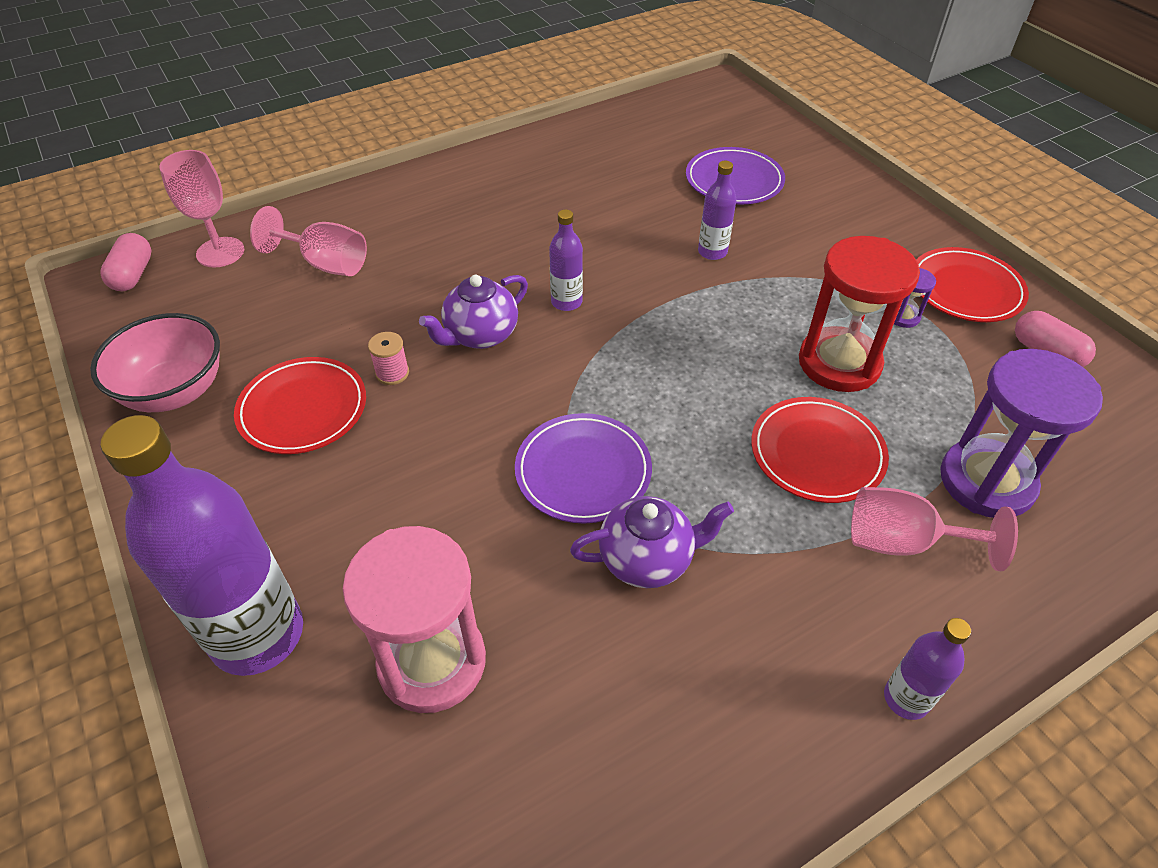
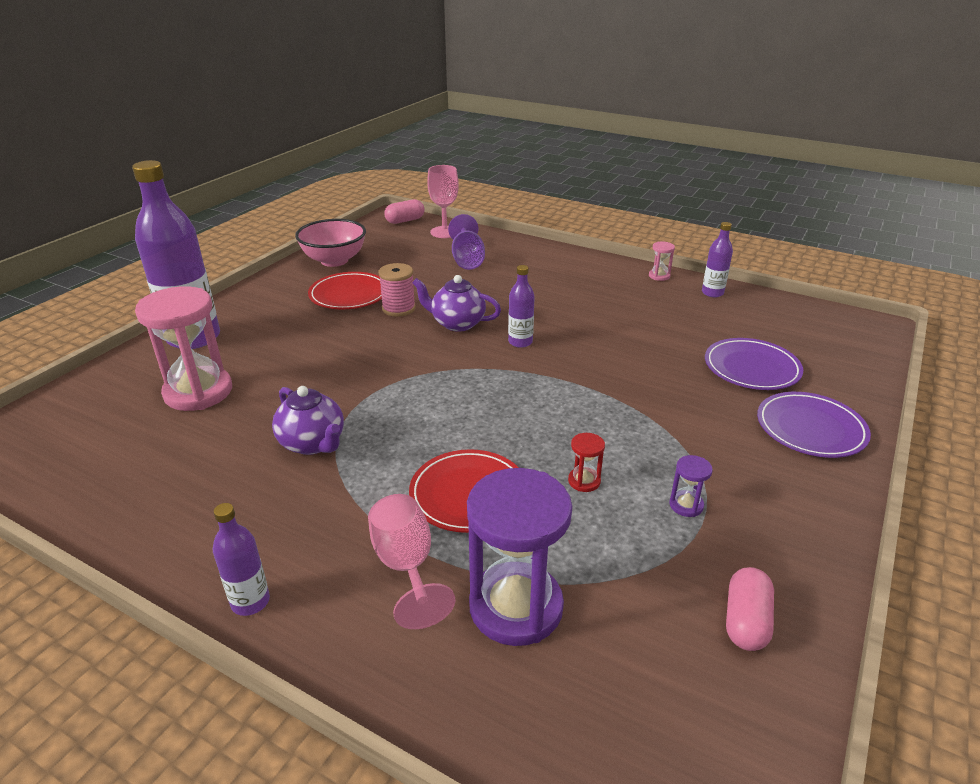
camera: 60 degrees right, 15 degrees down
pink goblet [250,206,367,276] -> purple goblet [448,214,485,270]
pink spool [368,332,409,385] -> pink spool [378,263,416,317], size x1.51
purple plate [515,413,652,524] -> purple plate moved to [757,392,871,458]
purple bottle [698,161,737,260] -> purple bottle moved to [702,222,733,297]
red hourglass [799,236,920,392] -> red hourglass [568,433,605,492], size x0.42
red plate [916,247,1029,322] -> none
none -> pink hourglass [649,242,675,281]

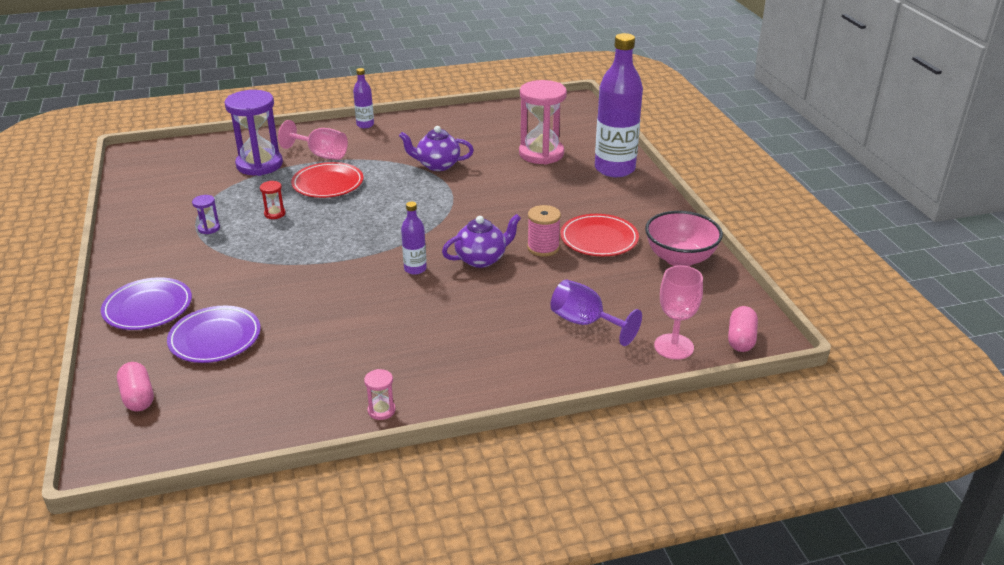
camera: 135 degrees right, 0 degrees up
purple bottle [702,222,733,297] -> none
pink capsule [726,567,774,651] -> pink capsule moved to [117,362,154,412]

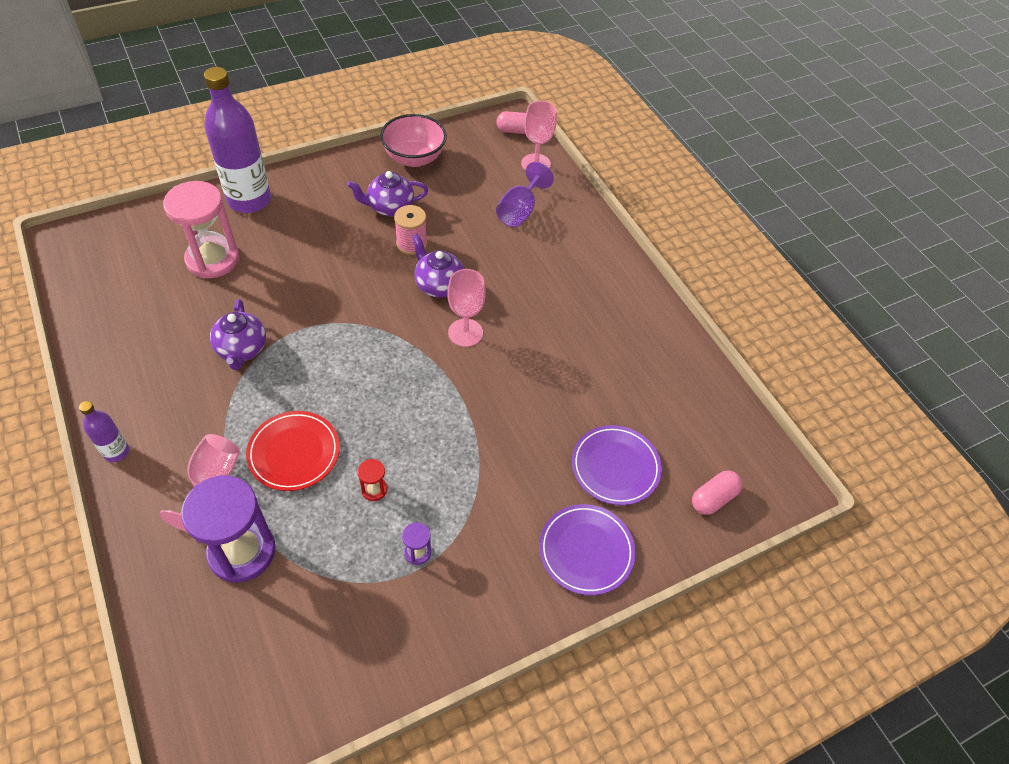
camera: 105 degrees left, 20 degrees up
pink hourglass [364,369,396,420] -> none
purple bottle [401,202,427,275] -> pink goblet [447,269,486,347]
red plate [560,214,639,256] -> purple teapot [347,171,428,217]

